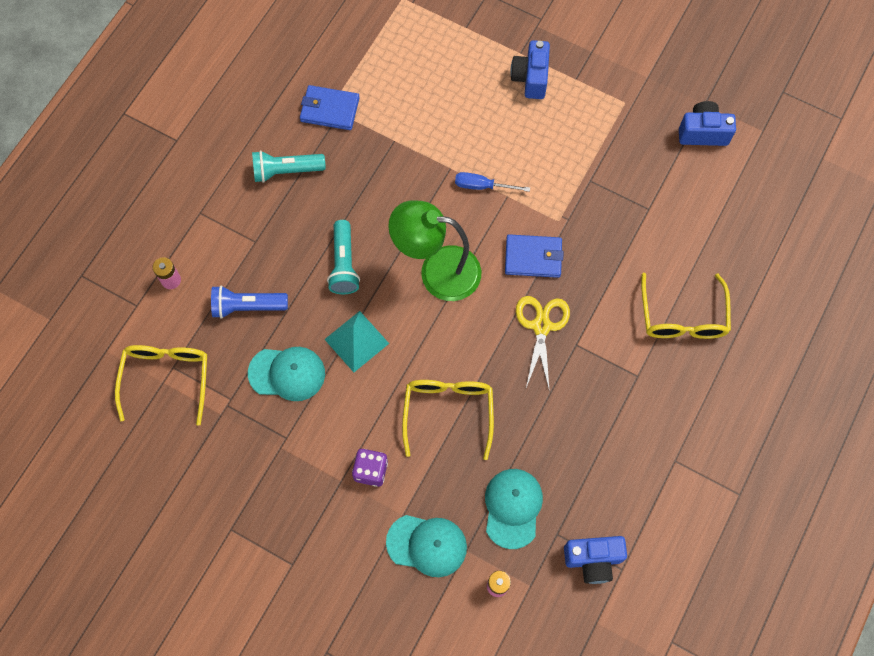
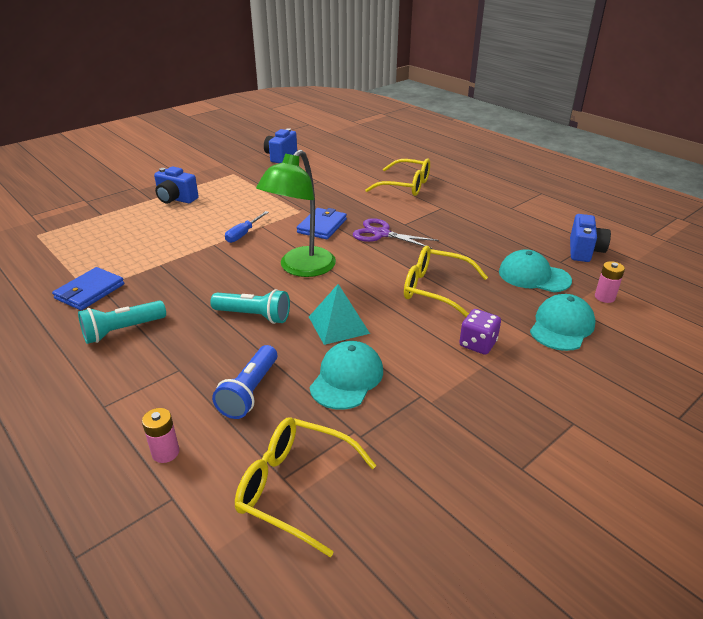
camera: 70 degrees left, 35 degrees down
turquoise flashlight [252,150,326,183] -> turquoise flashlight turned 45 degrees clockwise [78,300,166,344]
yellow scissors [516,296,570,392] -> purple scissors [353,218,439,249]

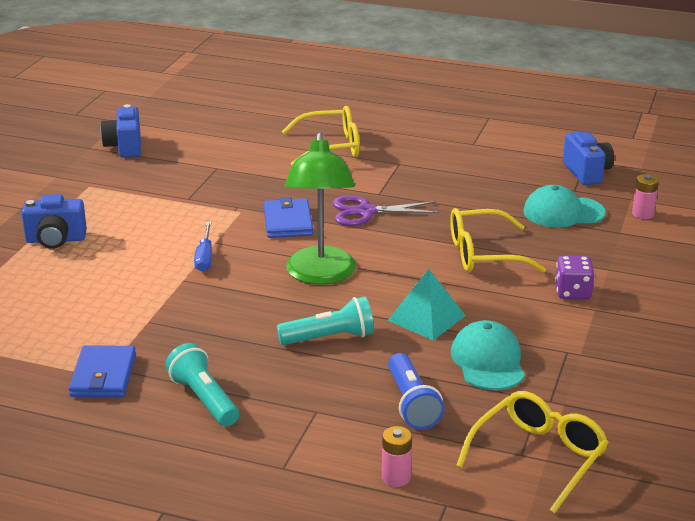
camera: 30 degrees left, 5 degrees down
turquoise flashlight [78,300,166,344] -> turquoise flashlight turned 120 degrees clockwise [165,343,239,426]
yellow glasses [235,417,377,557] -> yellow glasses turned 135 degrees clockwise [456,391,609,513]
turquoise cap [530,294,596,351] -> none

